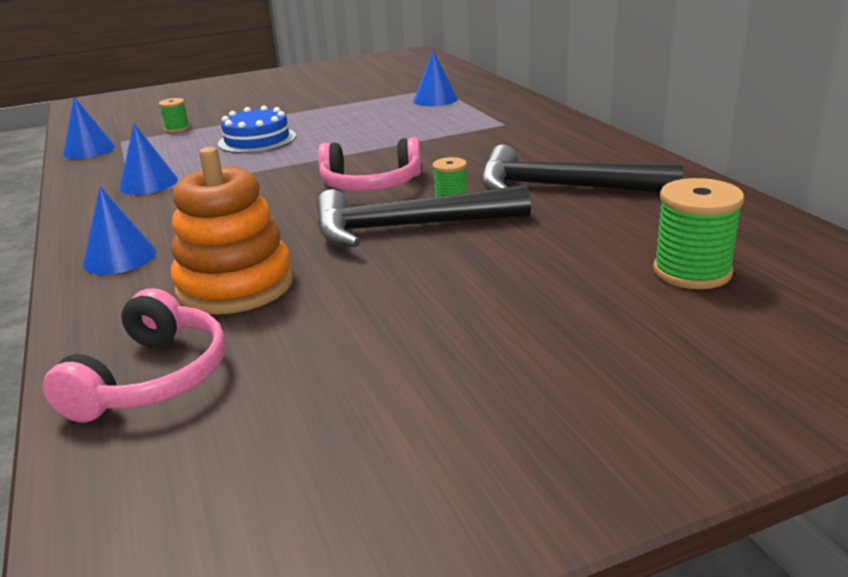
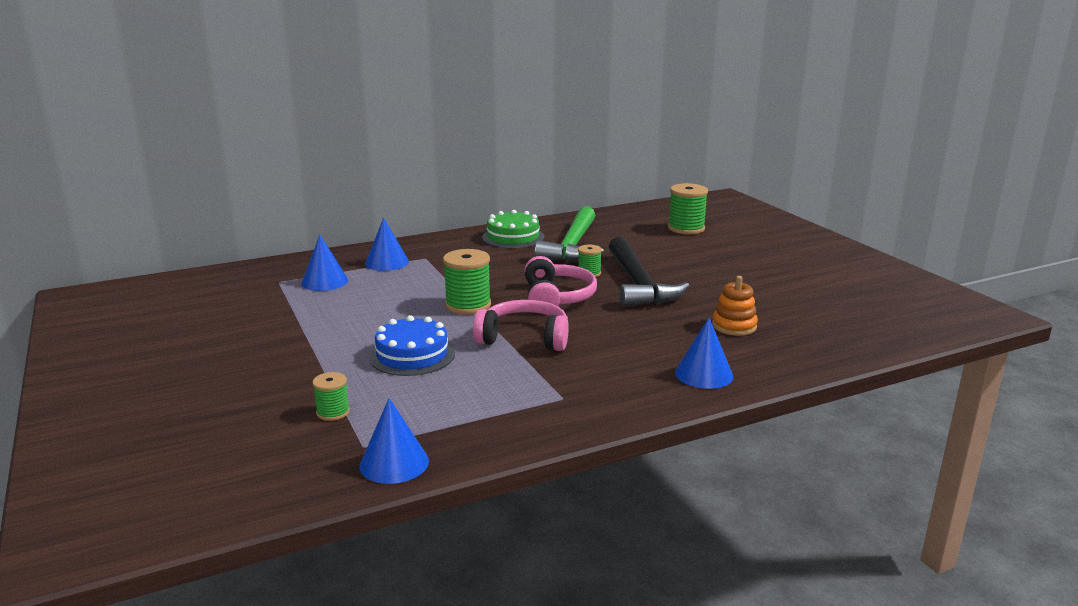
camera: 95 degrees left, 5 degrees down
pink headphones [42,288,226,422] -> pink headphones moved to [473,300,569,351]
blue cone [119,124,178,195] -> blue cone moved to [365,218,409,271]
orange stacking toy [171,147,294,314] -> orange stacking toy [712,276,758,336], size x0.57
black hammer [481,145,683,193] -> green hammer [534,206,604,262]
none -> green spool [443,249,491,314]
none -> green cake [482,210,544,248]

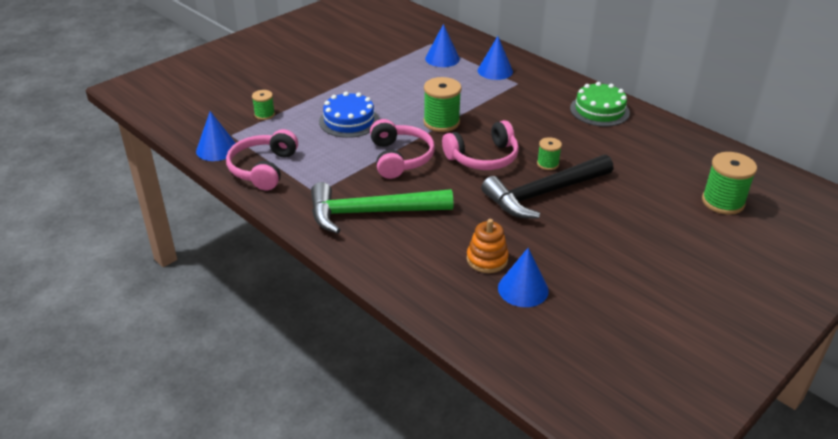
camera: 70 degrees right, 15 degrees up
green hammer [534,206,604,262] -> green hammer moved to [311,182,453,234]
blue cone [675,318,733,389] -> blue cone moved to [498,248,549,307]
none -> pink headphones [226,129,298,190]

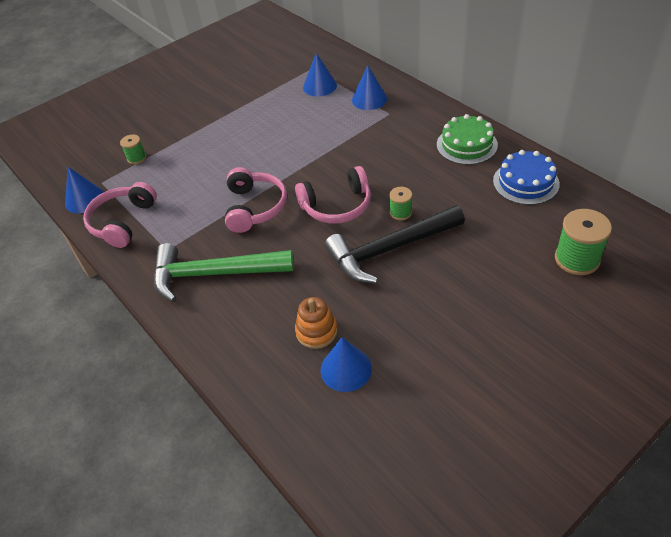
camera: 10 degrees right, 10 degrees up
blue cake [319,92,379,138] -> blue cake moved to [493,150,560,205]
green spool [423,77,461,132] -> none

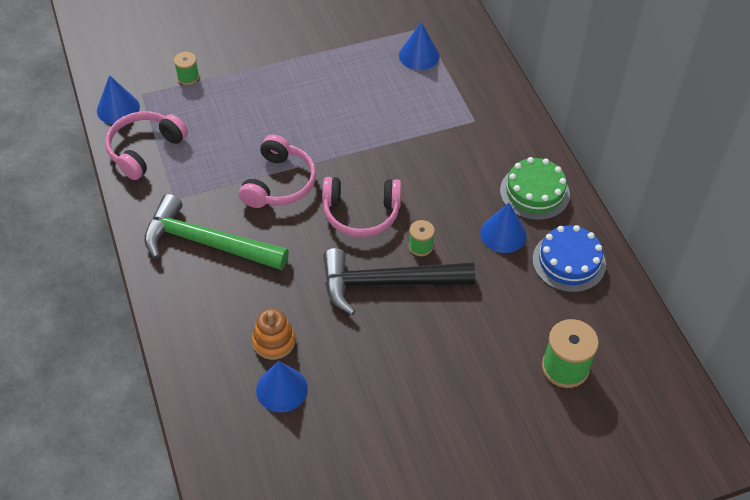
camera: 15 degrees right, 5 degrees up
blue cone [352,65,387,110] -> blue cone moved to [480,203,527,253]

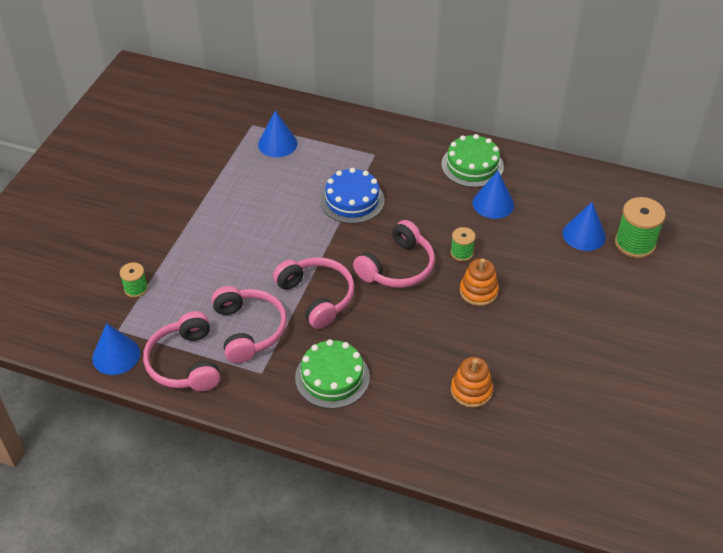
camera: 50 degrees left, 5 degrees down
green hammer [144,194,289,270] -> green cake [295,339,370,409]
blue cone [256,361,308,412] -> blue cone moved to [563,202,606,251]
black hammer [323,248,475,315] -> orange stacking toy [460,258,499,306]
blue cake [532,225,606,292] -> blue cake moved to [320,168,385,224]
none -> pink headphones [212,286,287,363]

